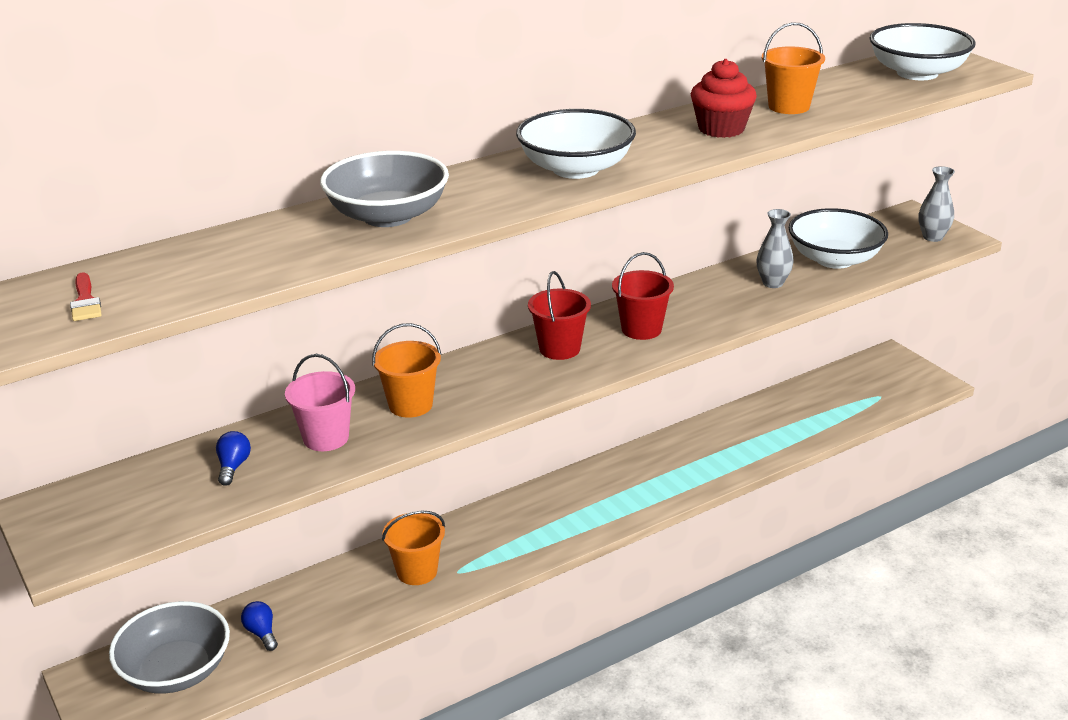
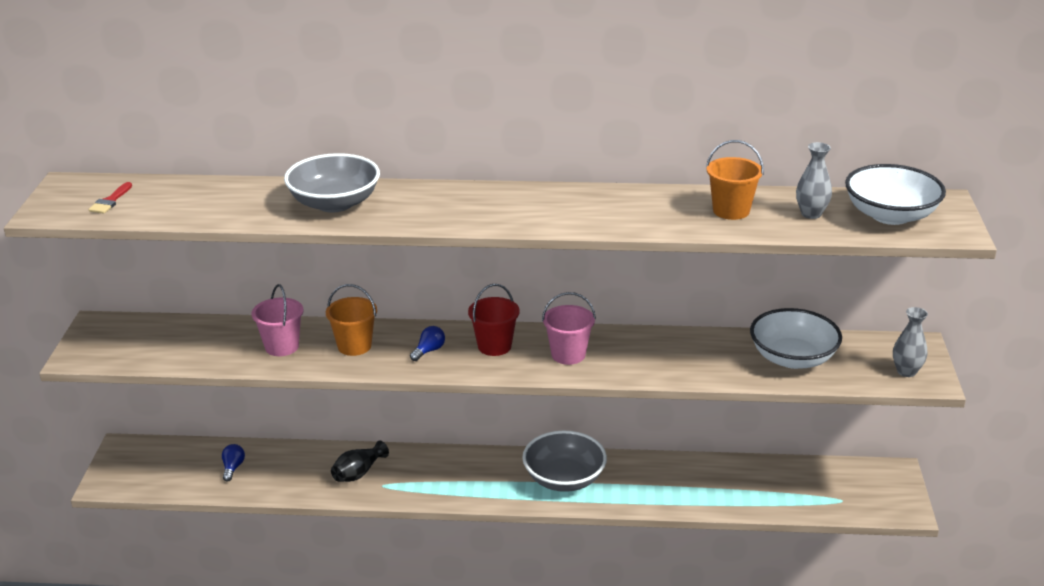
camera: 35 degrees right, 0 degrees up
grey bowl [109,601,230,694] -> grey bowl moved to [522,431,607,492]
blue light bulb [216,431,251,486] -> blue light bulb moved to [410,326,445,361]
orange bucket [382,511,445,585] -> black vase [331,441,389,482]
white bowl [516,109,636,179] -> none
red bucket [612,252,674,340] -> pink bucket [542,292,596,365]
red cupcake [691,59,757,138] -> none
grey vase [756,209,794,288] -> grey vase moved to [796,142,832,219]

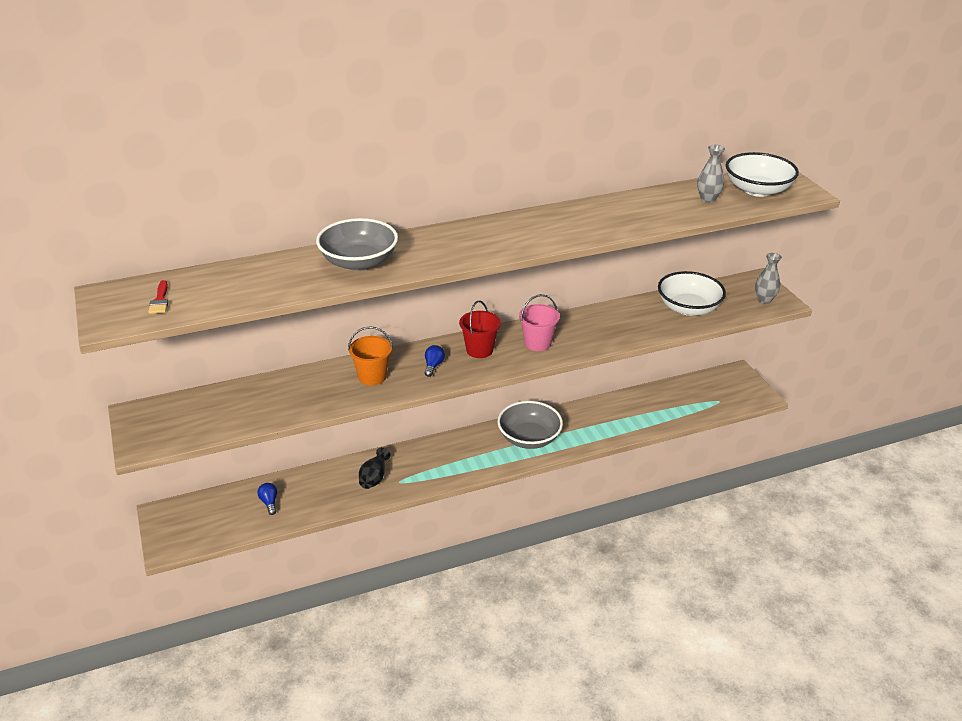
camera: 25 degrees left, 5 degrees up
pink bucket [252,284,304,356] -> none
orange bucket [706,140,764,220] -> none

